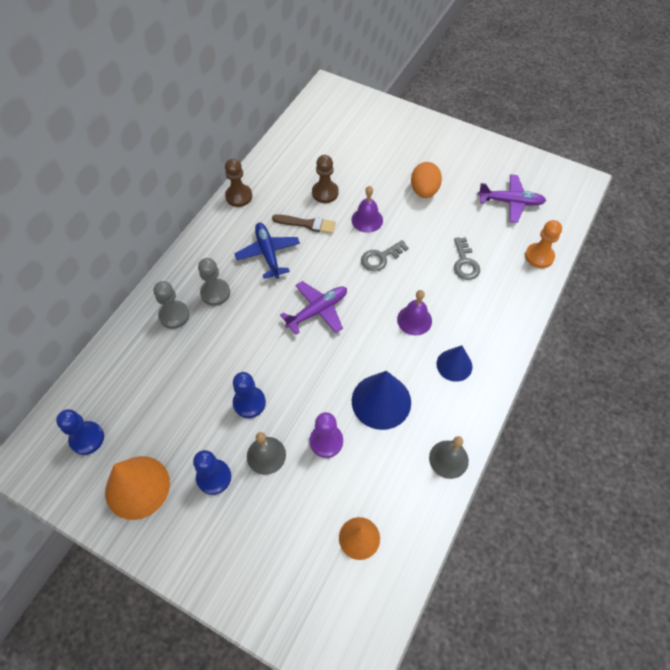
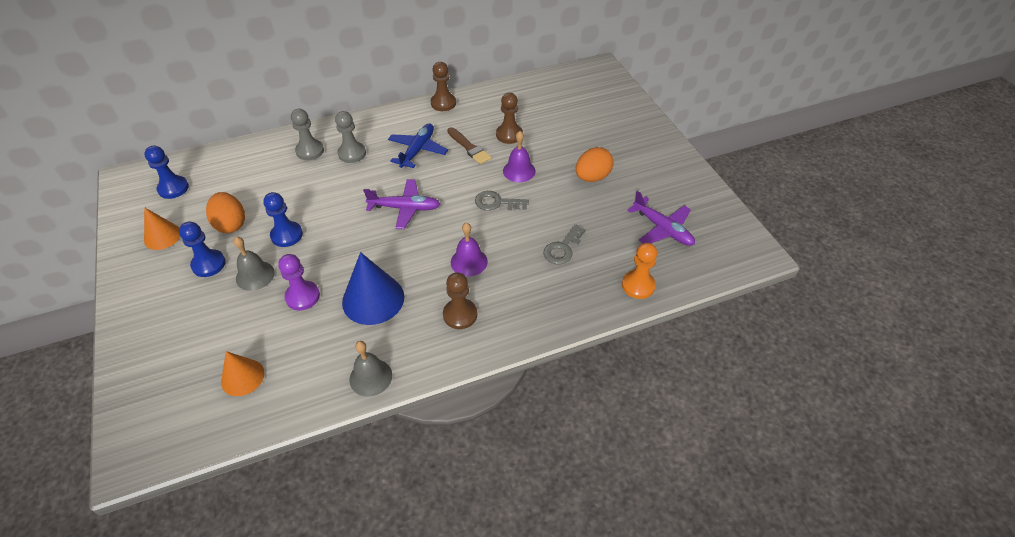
camera: 40 degrees right, 10 degrees down
orange cone [105,456,170,520] -> orange cone [144,207,181,250], size x0.62
blue cone [436,345,473,382] -> brown pawn [443,272,477,329]
none -> orange egg [206,192,245,233]

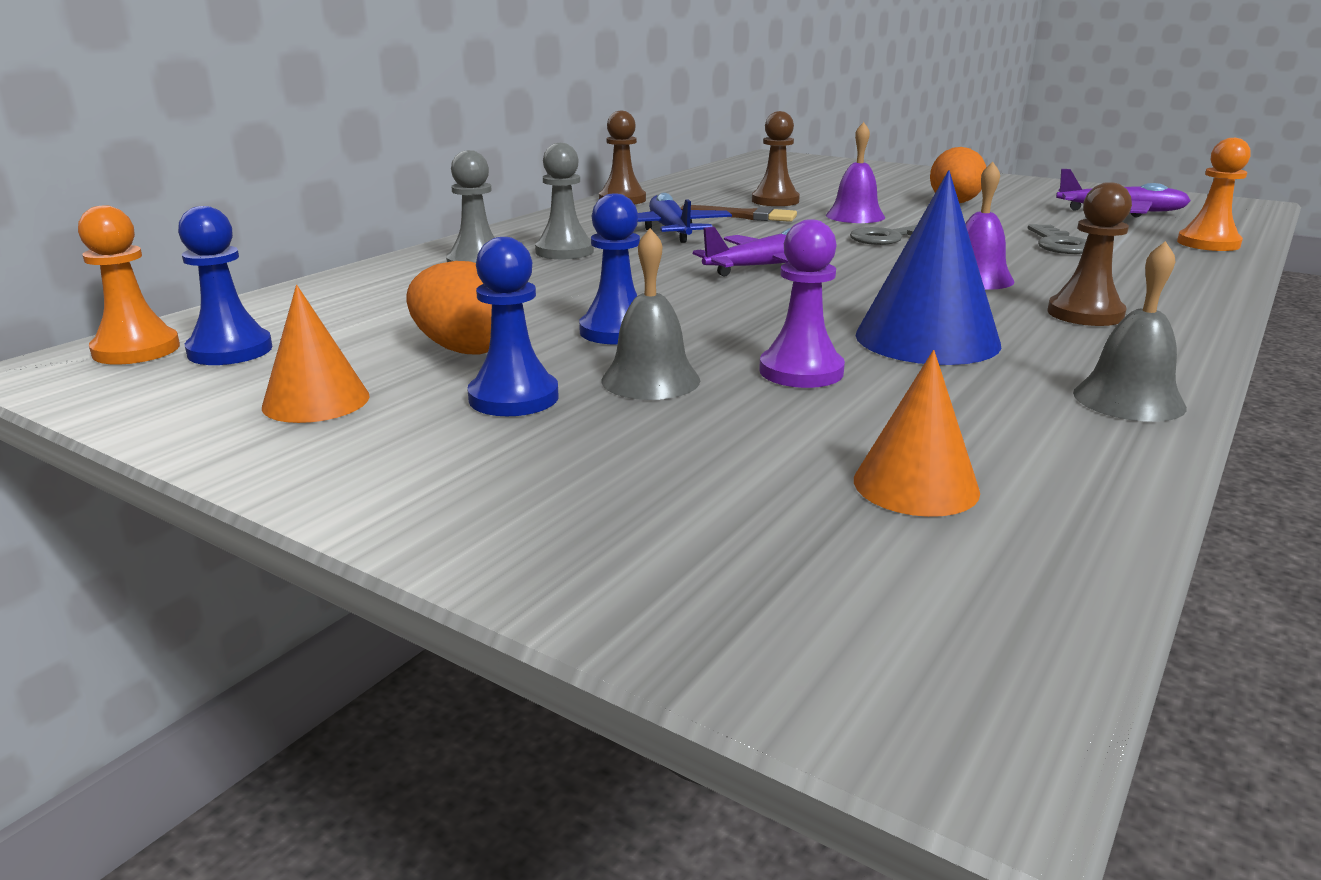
camera: 35 degrees left, 25 degrees down
none -> orange pawn [78,205,180,365]

